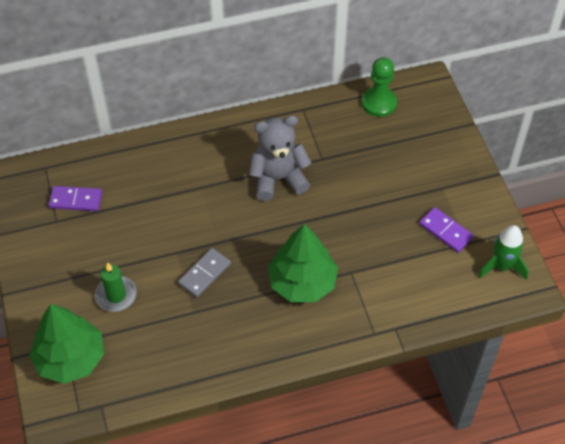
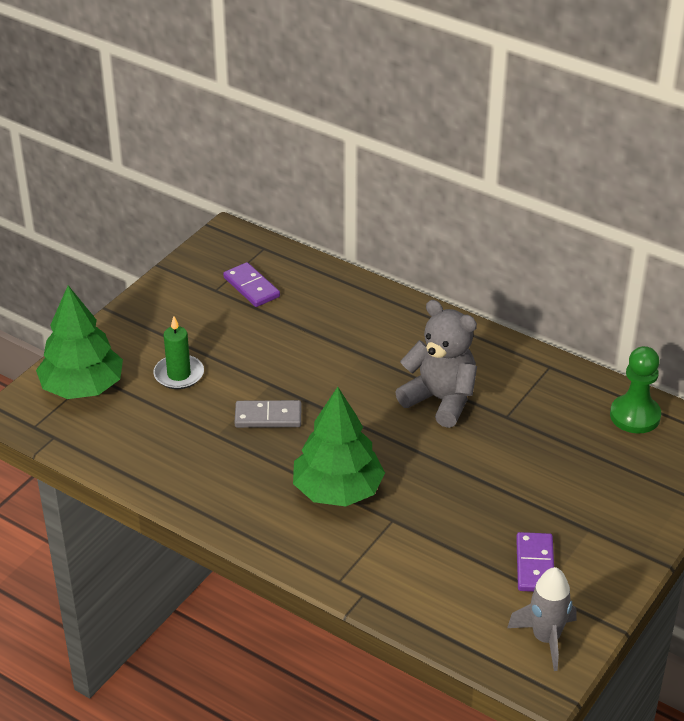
camera: 50 degrees right, 15 degrees down
green rocket [478,225,529,280] -> grey rocket [507,567,577,671]

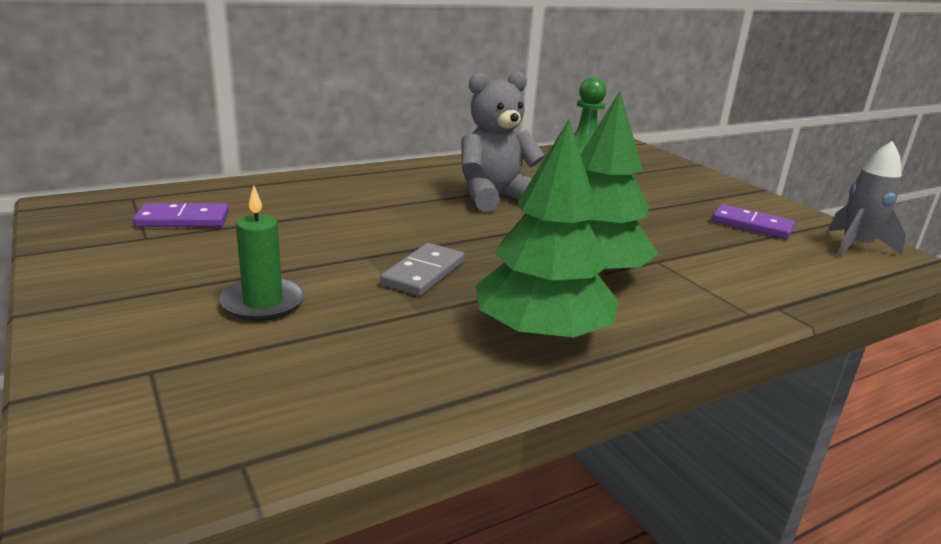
camera: 65 degrees left, 15 degrees down
green tree [36,285,123,399] -> green tree moved to [475,120,618,341]

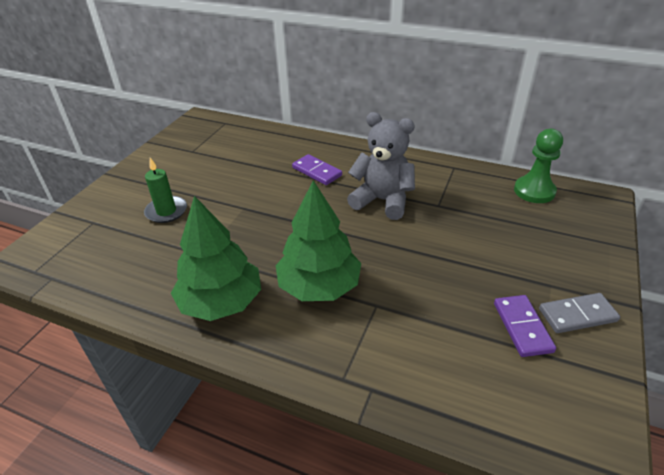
camera: 55 degrees right, 15 degrees up
purple domino [133,203,229,227] -> purple domino moved to [292,154,342,185]
grey domino [380,243,465,296] -> grey domino moved to [539,293,620,333]
grey rocket [828,141,906,257] -> none

